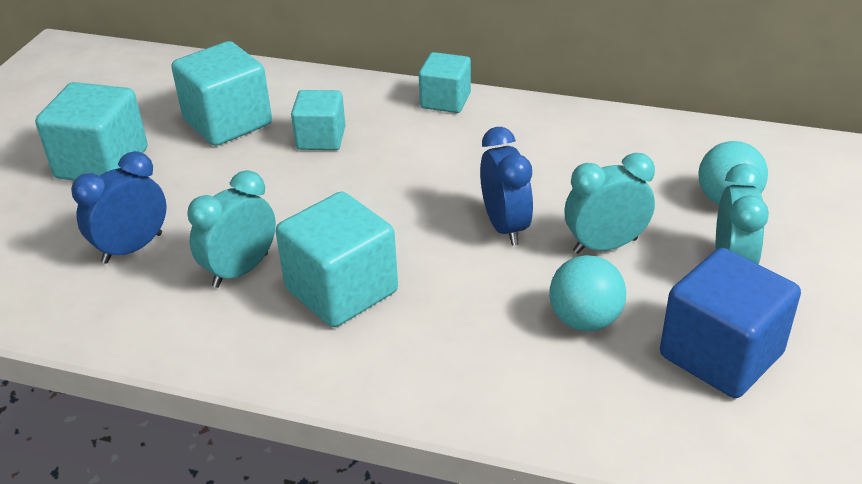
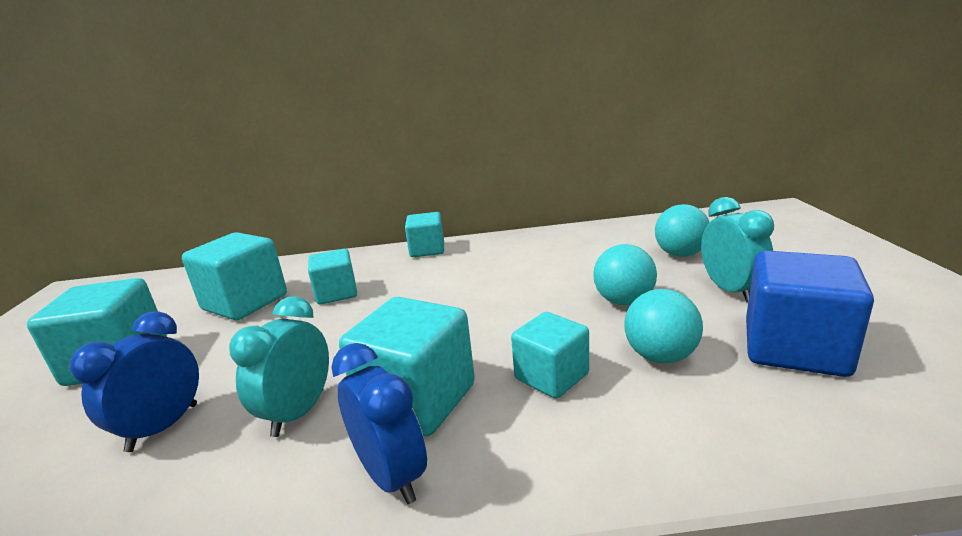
camera: 20 degrees left, 15 degrees down
blue clock [480,127,533,246] -> blue clock moved to [331,343,427,504]
turquoise clock [564,153,655,254] -> turquoise ball [593,244,657,305]
none -> turquoise cube [511,312,589,399]

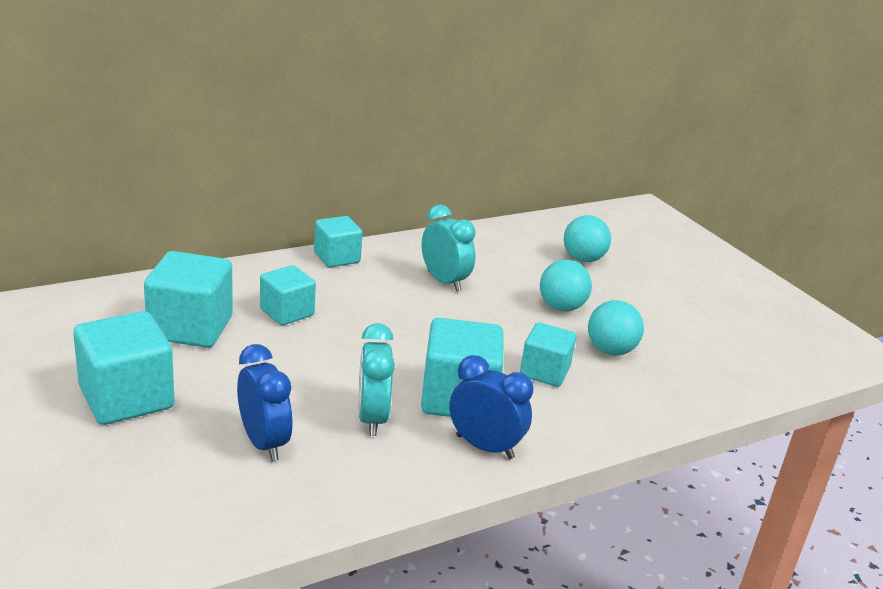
camera: 30 degrees left, 5 degrees up
blue clock [69,311,199,452] -> blue clock turned 150 degrees clockwise [237,344,293,461]
turquoise clock [701,197,774,302] -> turquoise clock moved to [422,205,476,292]
blue cube [746,250,874,377] -> none

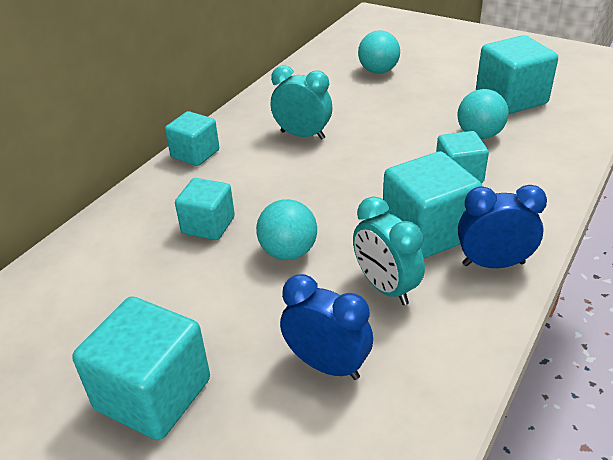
camera: 25 degrees left, 10 degrees up
turquoise cube [144,251,233,348] -> turquoise cube moved to [476,35,558,114]
turquoise ball [540,260,592,311] -> turquoise ball moved to [256,199,317,260]

